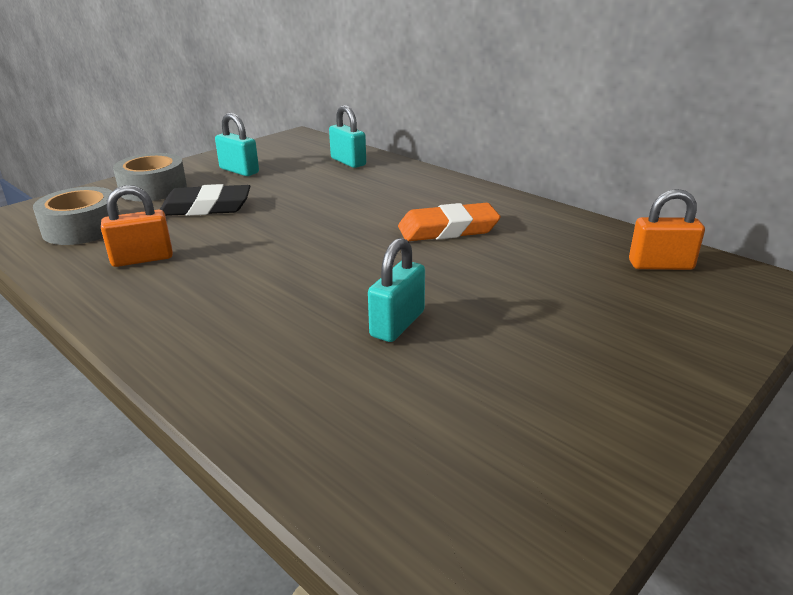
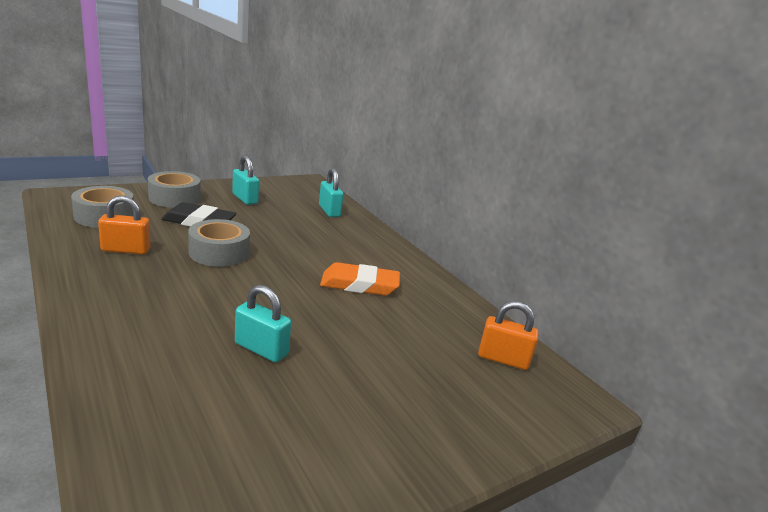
camera: 10 degrees right, 5 degrees down
turquoise padlock [368,238,425,342] -> turquoise padlock turned 75 degrees clockwise [235,285,291,362]
none -> grey tape [188,219,250,267]

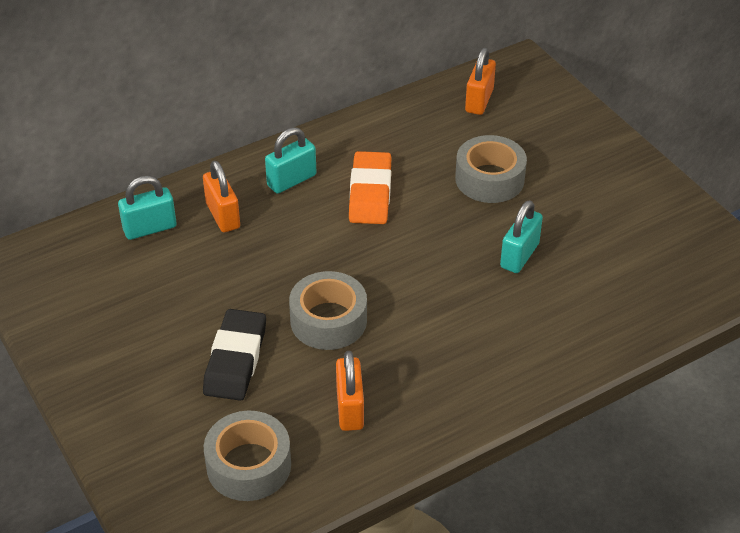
camera: 85 degrees left, 20 degrees up
grey tape [148,171,201,208] -> grey tape moved to [455,135,527,203]
turquoise padlock [232,155,259,205] -> turquoise padlock moved to [265,127,316,194]
none -> orange padlock [203,161,240,232]

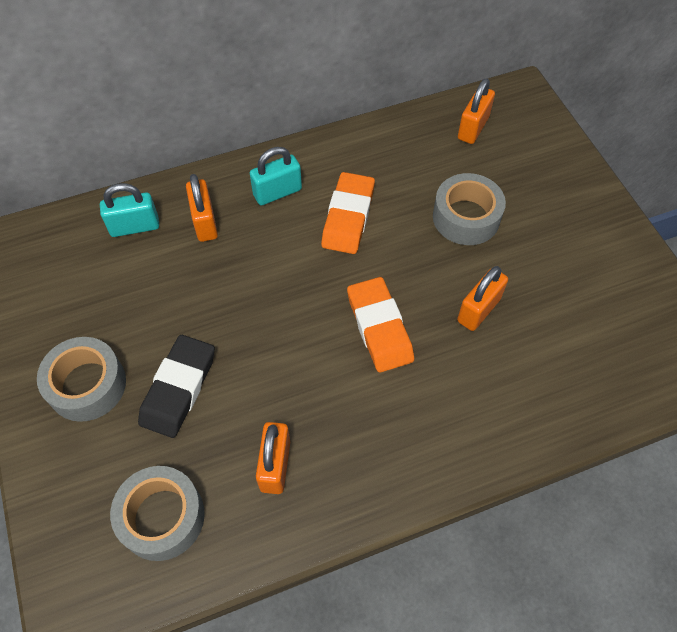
camera: 10 degrees right, 15 degrees up
grey tape [289,271,367,350] -> grey tape moved to [37,337,126,422]
turquoise padlock [500,200,543,273] -> orange padlock [457,266,508,331]
none -> orange eraser [347,277,414,373]

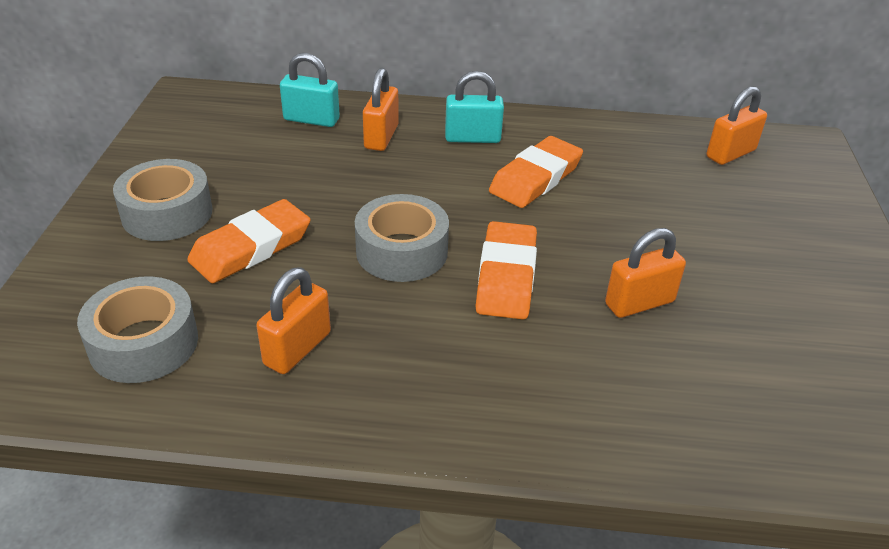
camera: 25 degrees right, 20 degrees down
black eraser [138,335,215,438] -> orange eraser [187,199,311,283]
grey tape [433,173,506,245] -> grey tape moved to [355,194,449,282]

